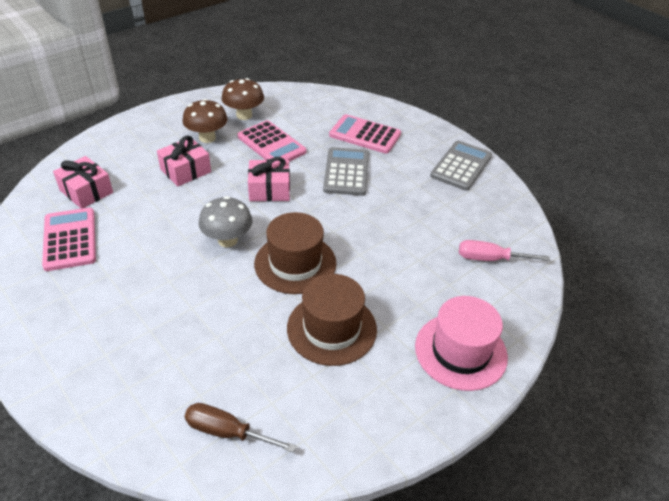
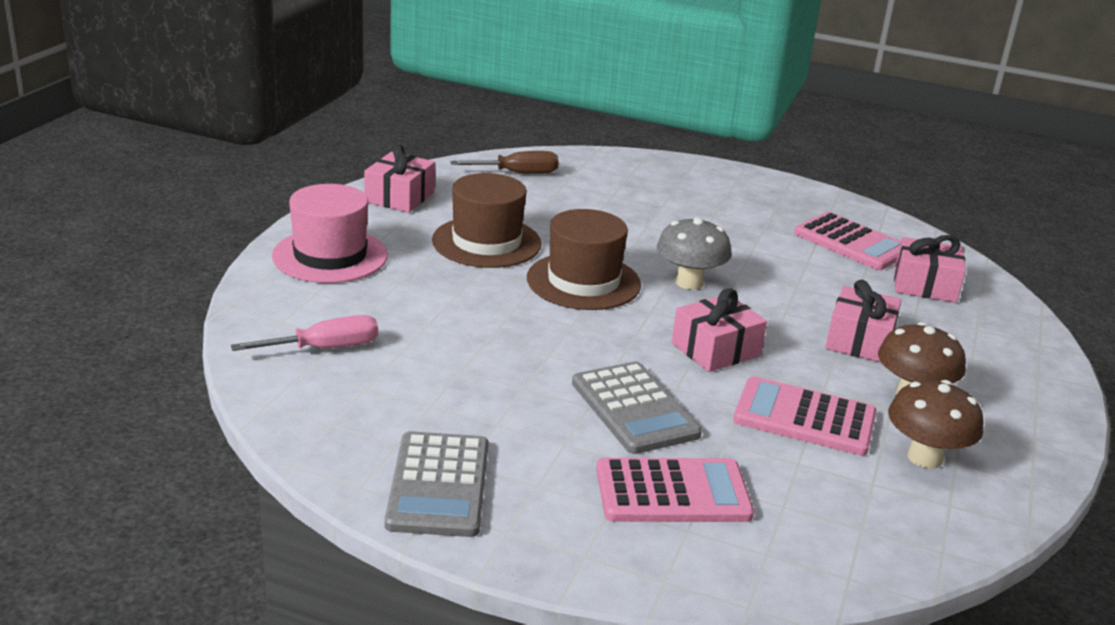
camera: 150 degrees right, 15 degrees down
none -> pink gift [364,144,435,213]

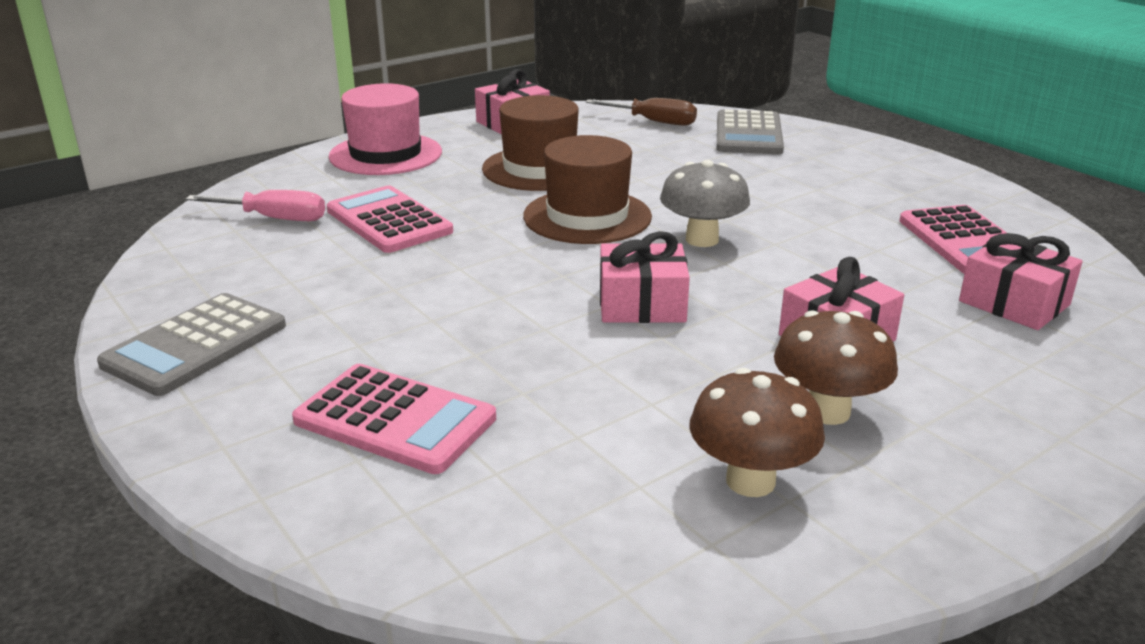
camera: 35 degrees right, 0 degrees up
grey calculator [572,362,702,454] -> grey calculator moved to [717,109,784,154]
pink calculator [733,376,877,456] -> pink calculator moved to [327,186,453,253]

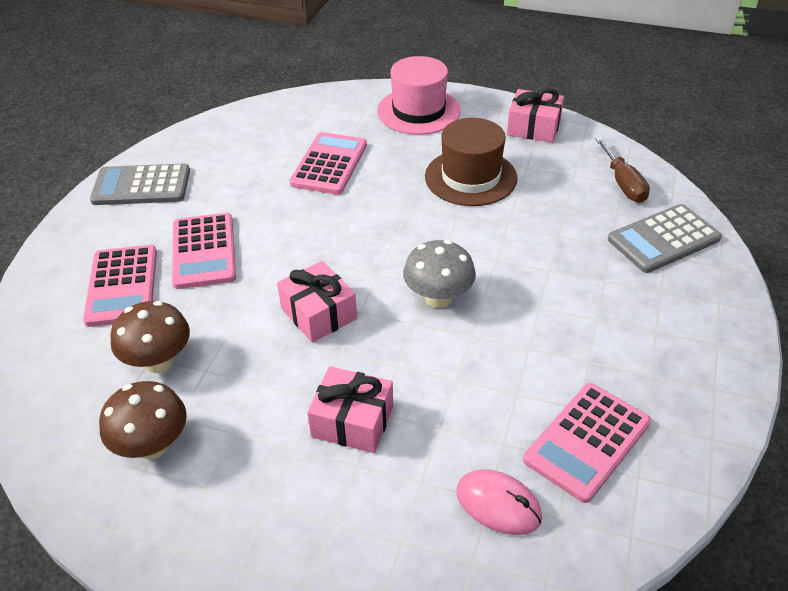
camera: 55 degrees right, 15 degrees up
pink screwdriver [186,190,325,221] -> none
brown hat [523,135,652,244] -> none
brown mushroom [774,310,898,425] -> brown mushroom moved to [110,301,190,373]
pink gift [959,233,1083,330] -> pink mouse [456,469,542,535]
none -> pink calculator [172,213,236,289]

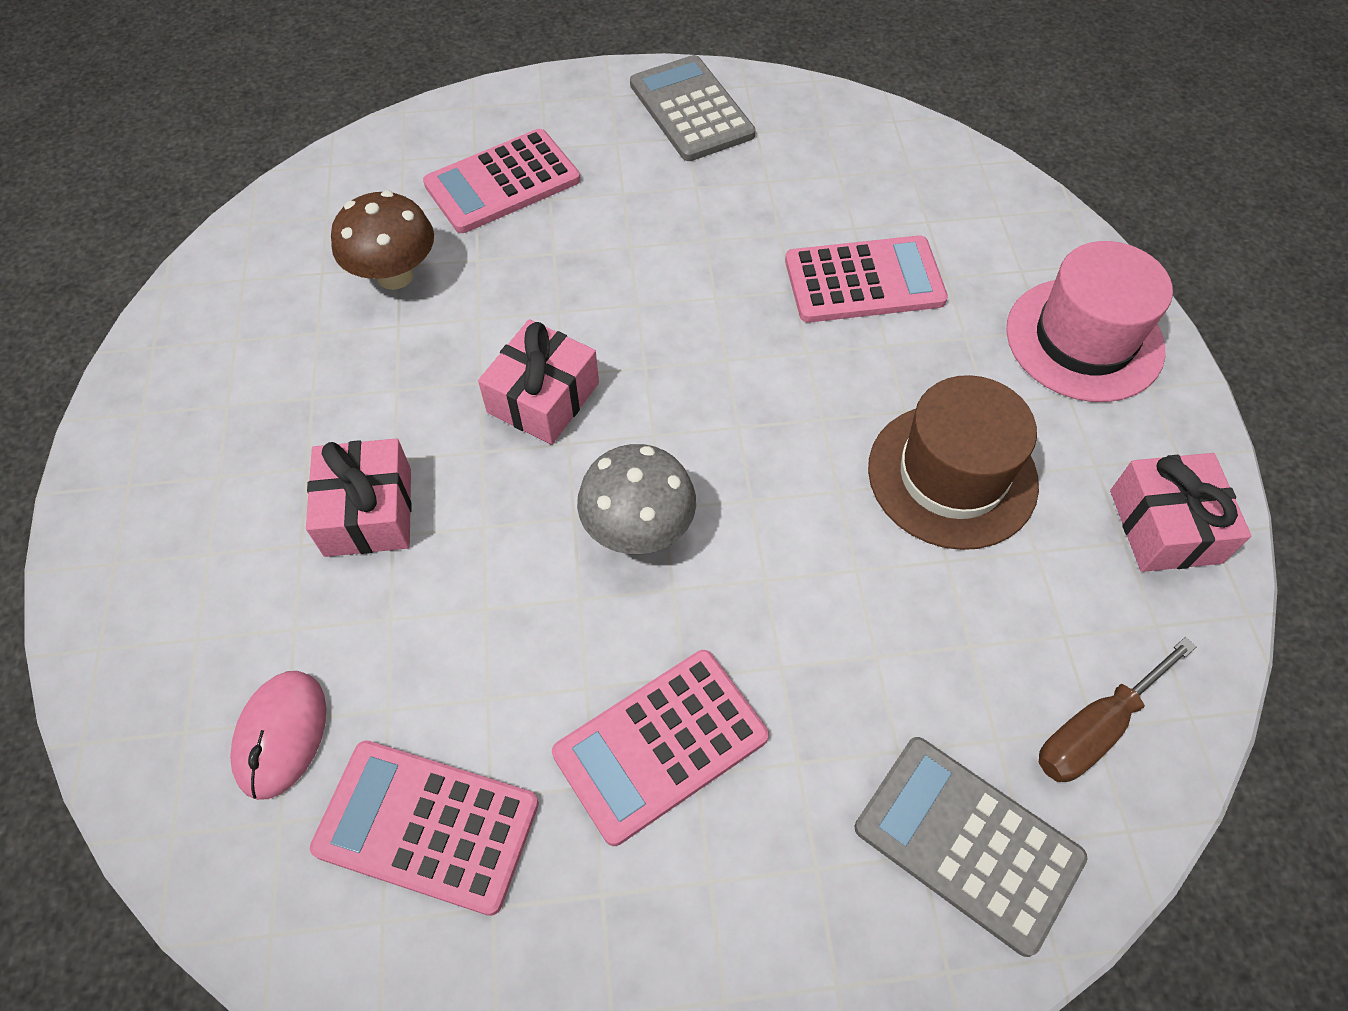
camera: 65 degrees right, 15 degrees up
brown mushroom [99,381,187,459] -> none
pink calculator [172,213,236,289] -> pink calculator moved to [552,650,769,846]

